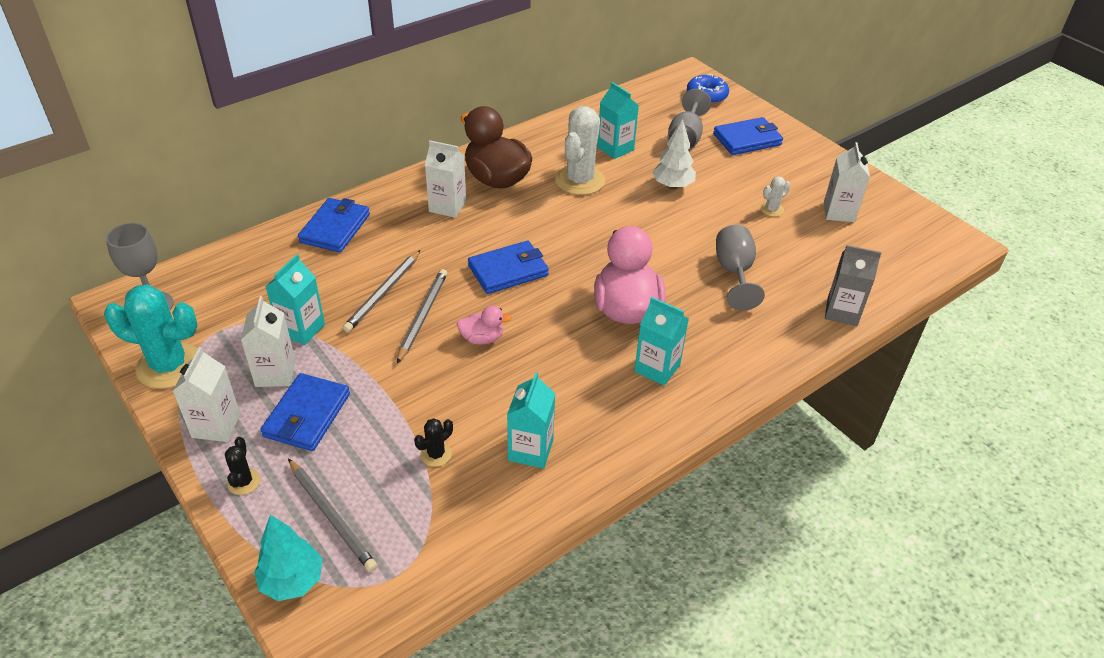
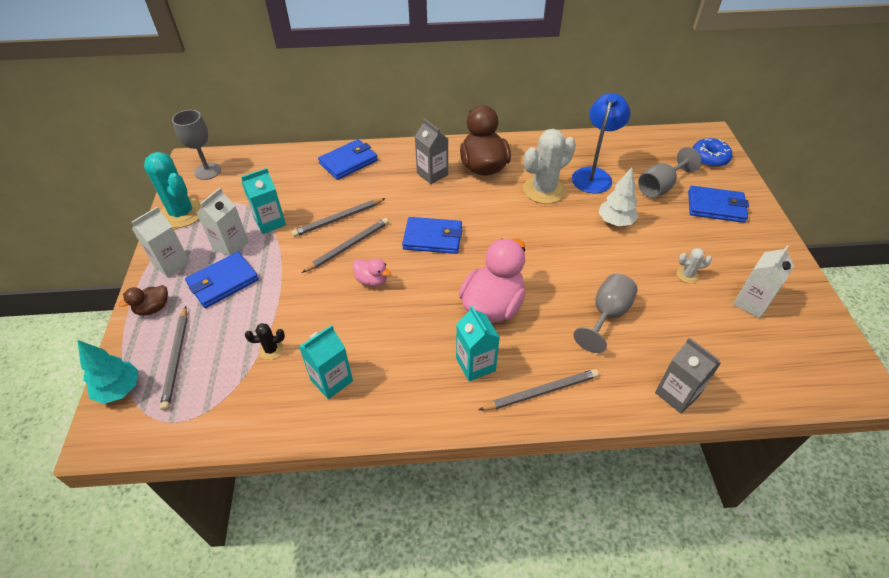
camera: 35 degrees right, 5 degrees up
black cactus [225,437,260,495] -> brown duck [118,285,168,315]
white carton [425,141,466,218] -> grey carton [415,119,448,184]
turquoise carton [597,82,639,159] -> blue lamp [572,93,631,193]
none -> grey pencil [479,369,599,410]

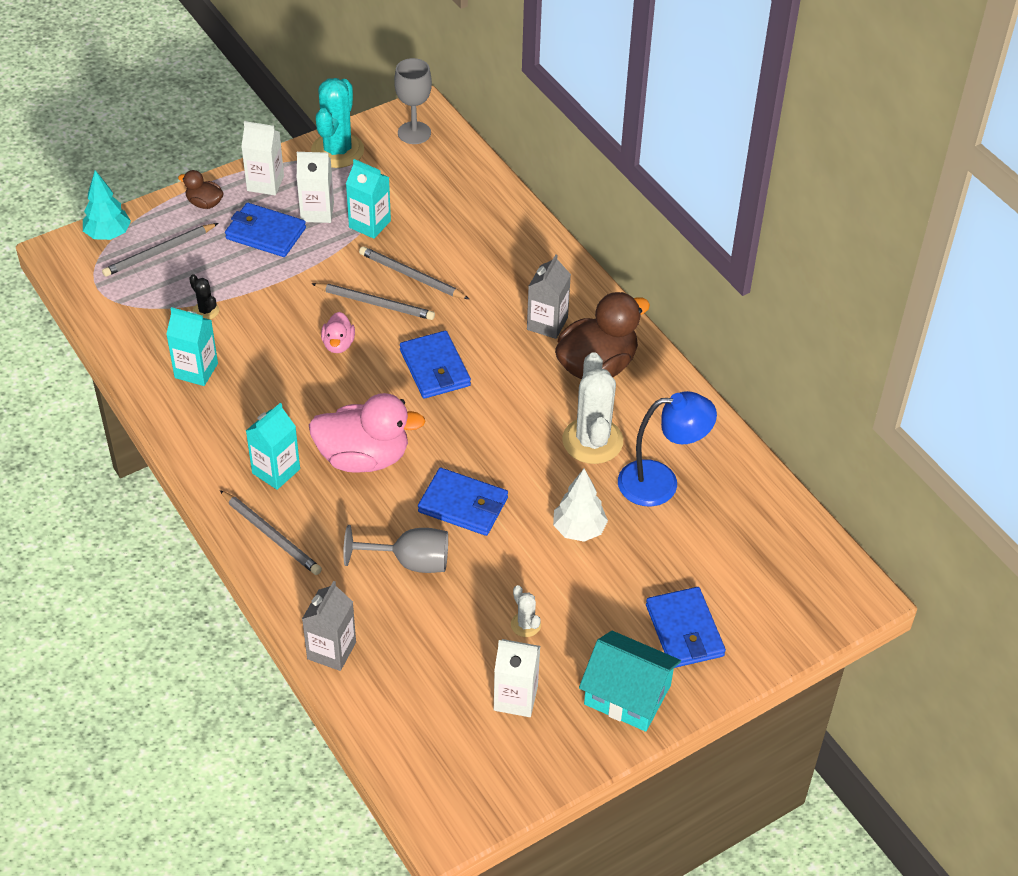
camera: 60 degrees right, 0 degrees up
blue wallet [318,139,378,180] -> blue wallet moved to [418,468,508,536]
white cactus [523,129,576,204] -> white cactus turned 60 degrees clockwise [562,352,623,464]
grey goblet [638,147,702,198] -> none
blue donut [693,138,732,167] -> none
none -> turquoise house [579,631,681,732]

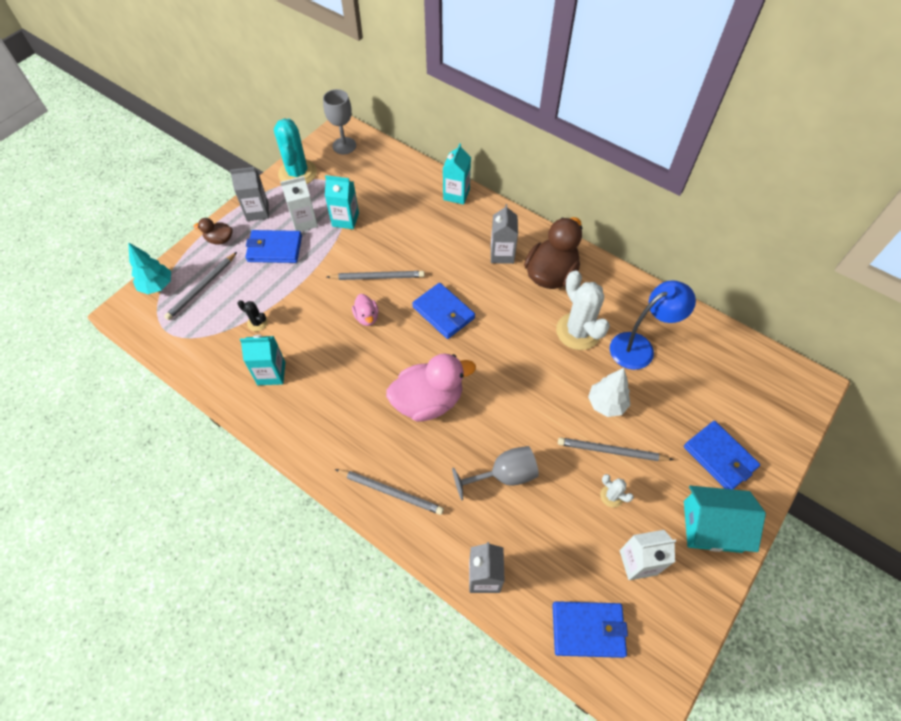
camera: 20 degrees left, 10 degrees up
white carton [241,121,284,195] -> grey carton [230,167,269,221]
turquoise carton [246,403,300,490] -> turquoise carton moved to [443,143,471,205]
grey pencil [359,246,469,299] -> grey pencil moved to [558,438,673,461]
blue wallet [418,468,508,536] -> blue wallet moved to [552,601,628,658]

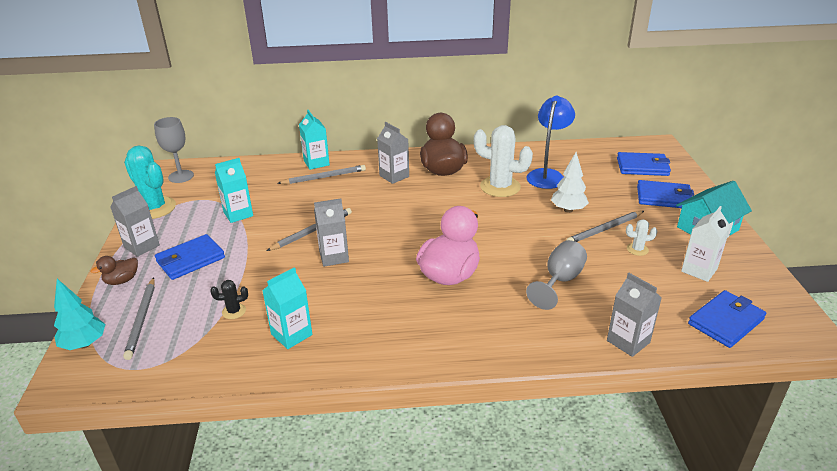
camera: 40 degrees left, 25 degrees down
white carton [280,176,318,231] -> none
grey pencil [335,469,444,515] -> grey pencil moved to [277,165,366,184]
pink duck [352,294,379,326] -> grey carton [314,198,349,267]
blue wallet [412,283,475,339] -> blue wallet moved to [617,152,671,176]

